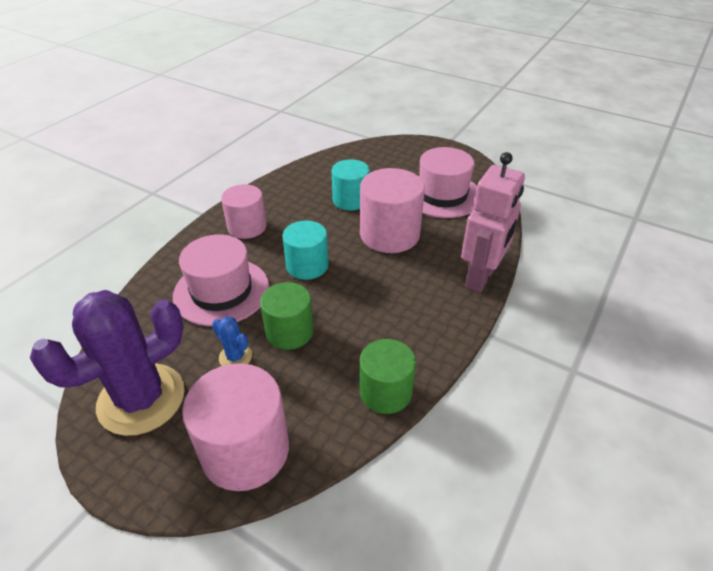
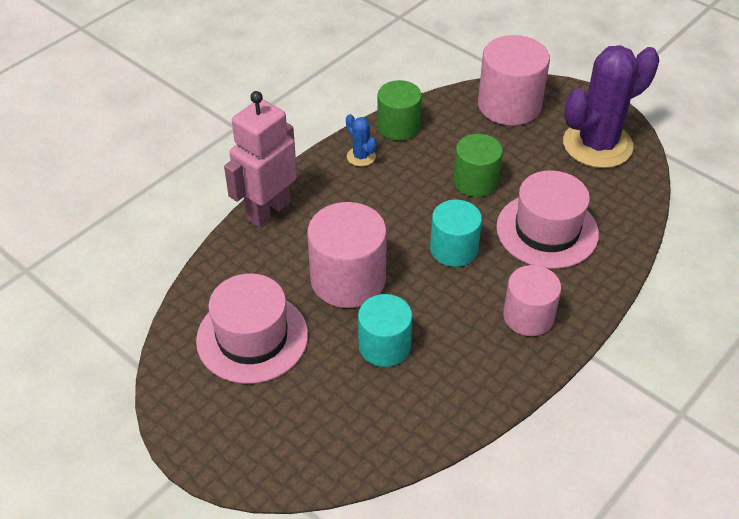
camera: 170 degrees left, 5 degrees up
blue cactus [212,316,252,366] -> blue cactus moved to [346,114,377,166]

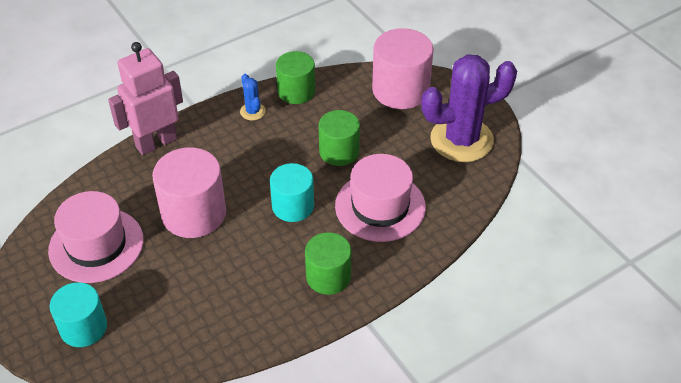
camera: 15 degrees right, 0 degrees up
turquoise cylinder [358,294,413,367] -> turquoise cylinder moved to [50,282,107,347]
pink cylinder [503,265,562,336] -> green cylinder [305,232,351,295]

